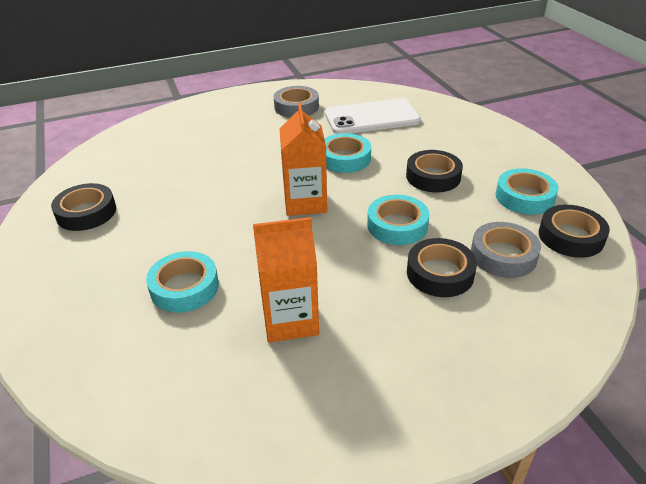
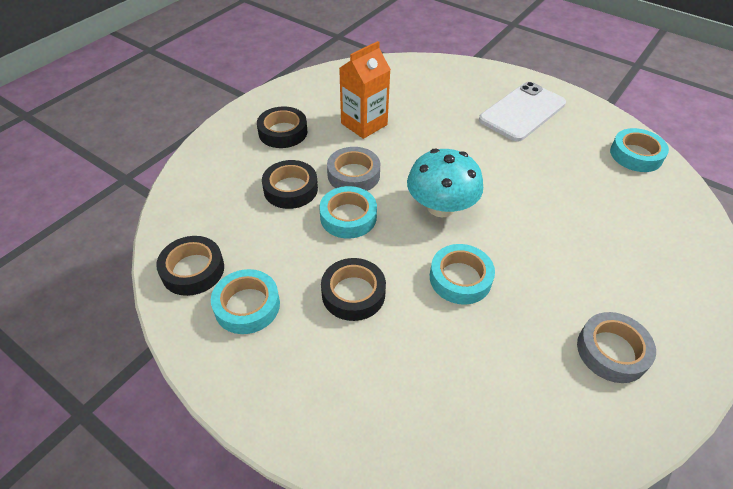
camera: 145 degrees right, 10 degrees up
black tape [51,183,116,231] -> black tape moved to [257,106,307,148]
turquoise tape [146,251,219,312] -> turquoise tape moved to [610,128,669,172]
orange carton [280,103,327,216] -> turquoise mushroom [407,149,483,218]
white phone [325,98,421,134] -> white phone moved to [479,82,566,142]
grey tape [471,222,541,278] -> grey tape moved to [327,147,380,191]

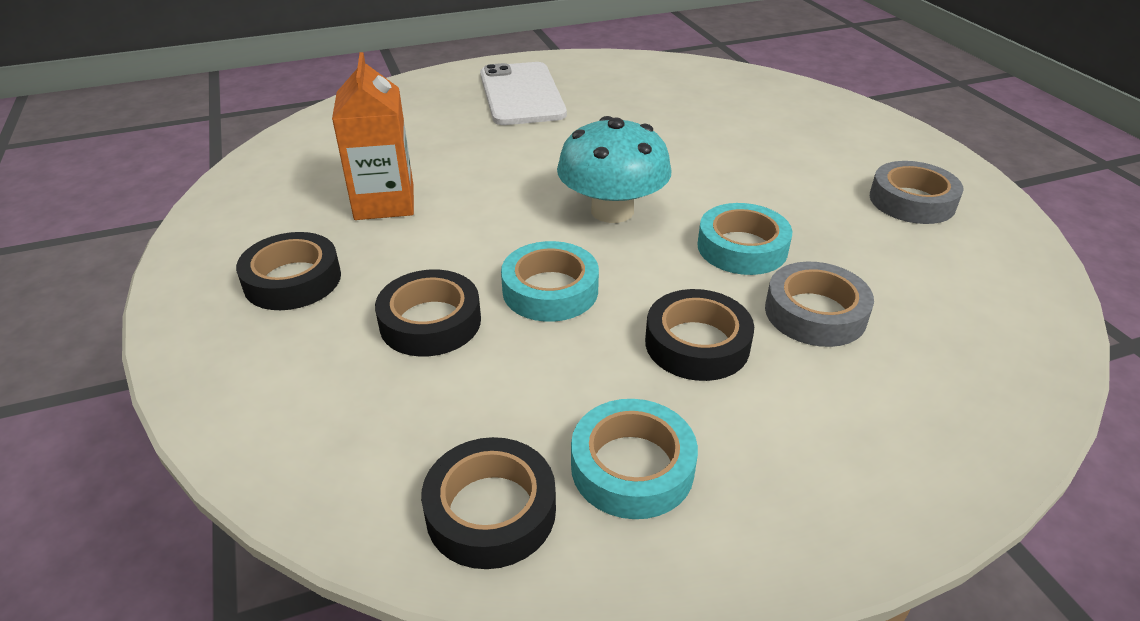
camera: 55 degrees left, 10 degrees down
grey tape [327,147,380,191] -> grey tape moved to [765,262,874,347]
turquoise tape [610,128,669,172] -> none

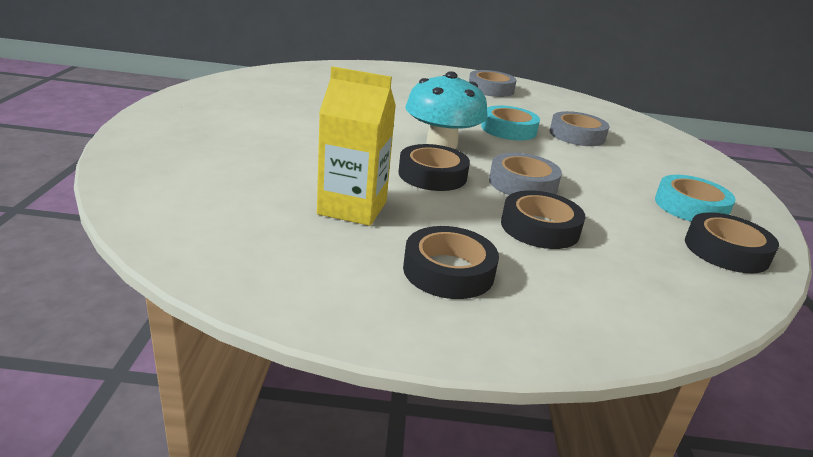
camera: 70 degrees left, 10 degrees down
orange carton [332,52,414,220] -> yellow carton [317,66,396,226]
white phone [480,62,567,125] -> none
turquoise tape [501,241,599,322] -> grey tape [489,153,562,195]
black tape [645,289,754,381] -> black tape moved to [398,144,470,191]

